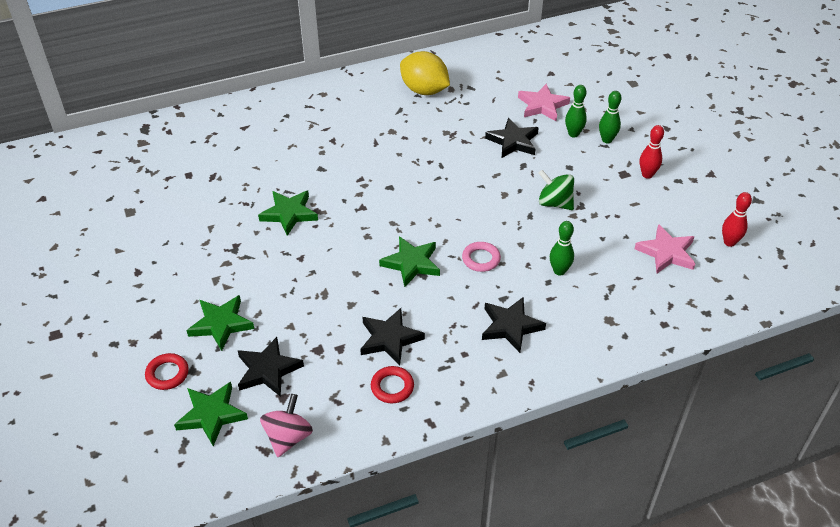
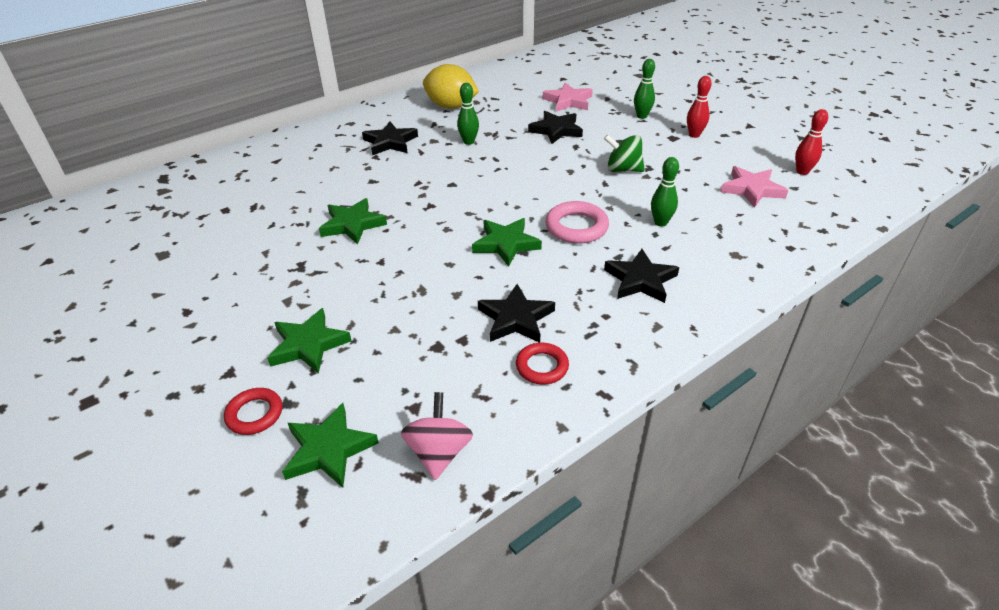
camera: 15 degrees left, 5 degrees down
black star [238,337,304,397] -> black star moved to [362,122,418,155]
pink ring [462,242,501,272] -> pink ring [545,201,609,244], size x1.50
green bowling pin [565,85,587,137] -> green bowling pin moved to [457,83,479,145]

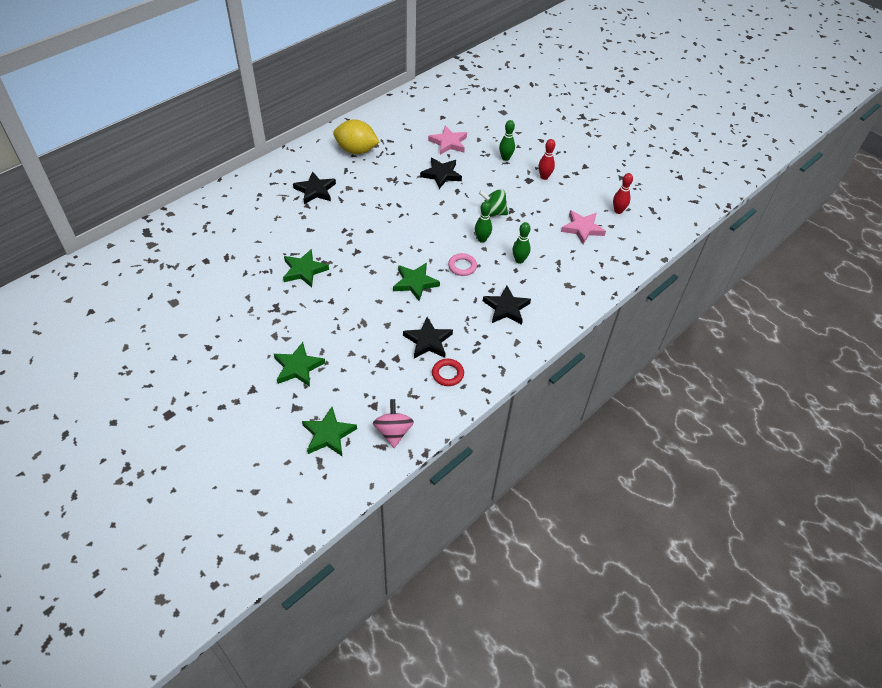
camera: 10 degrees left, 10 degrees up
red ring [224,388,282,435] -> none
green bowling pin [457,83,479,145] -> green bowling pin moved to [475,201,492,243]
pink ring [545,201,609,244] -> pink ring [448,253,477,276], size x0.66

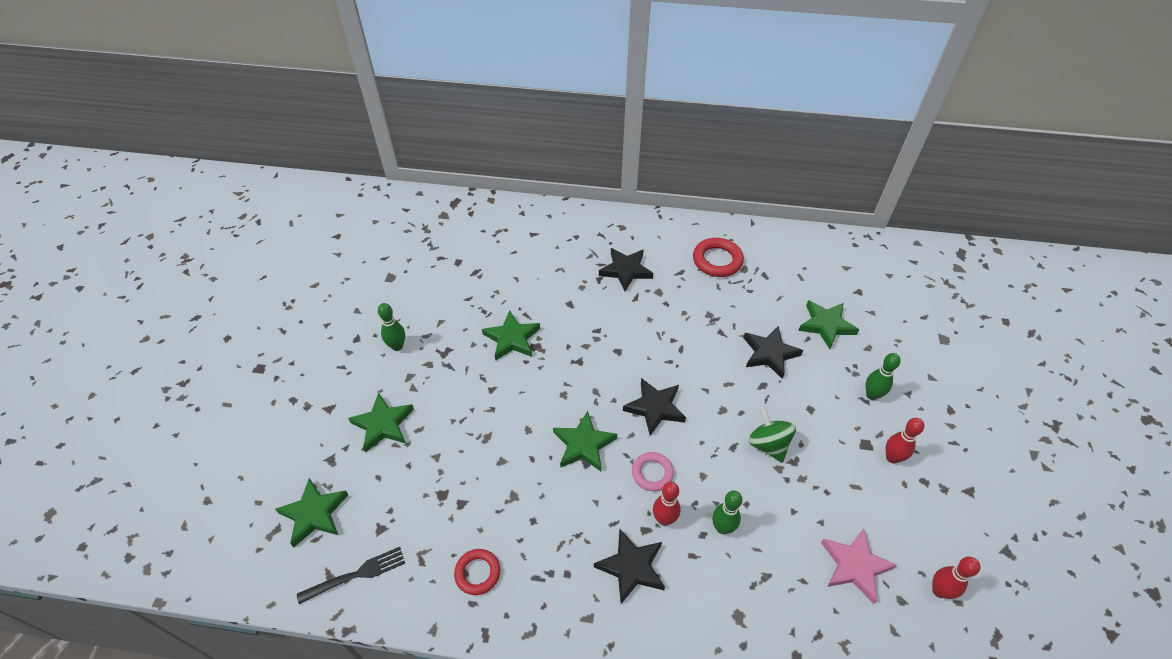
camera: 55 degrees right, 0 degrees up
yellow lemon [333,119,379,154] -> red ring [693,238,744,277]
pink spinning top [373,399,414,448] -> black fork [297,547,405,604]
black star [403,317,453,359] -> black star moved to [623,378,686,436]
pink star [428,125,467,155] -> green star [798,300,859,349]
green bowling pin [475,201,492,243] -> green bowling pin moved to [378,303,405,351]
none -> red bowling pin [653,482,681,526]

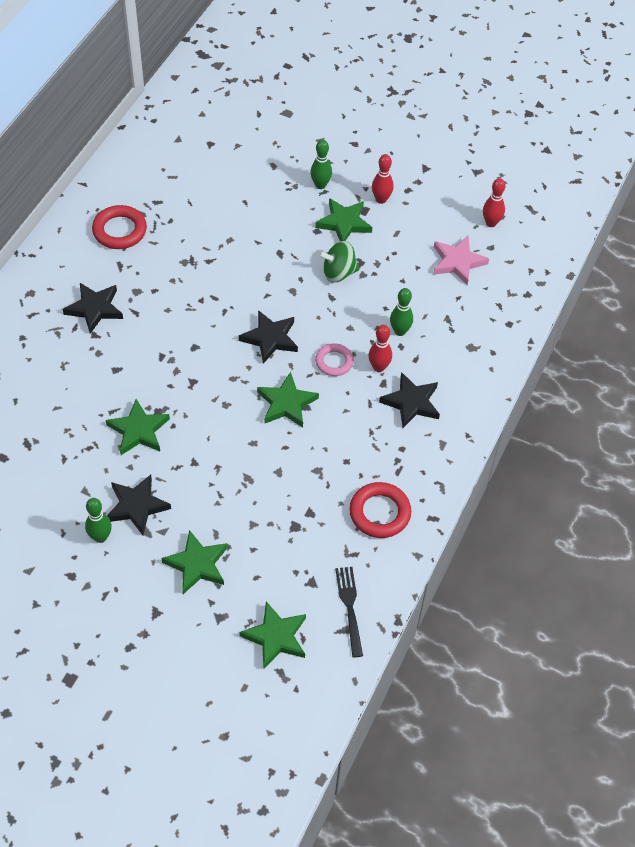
camera: 75 degrees left, 5 degrees up
red ring [454,549,500,595] -> red ring [349,482,411,538], size x1.50
black star [744,326,803,379] -> black star moved to [107,475,171,535]
green star [798,300,859,349] -> green star moved to [315,198,372,241]

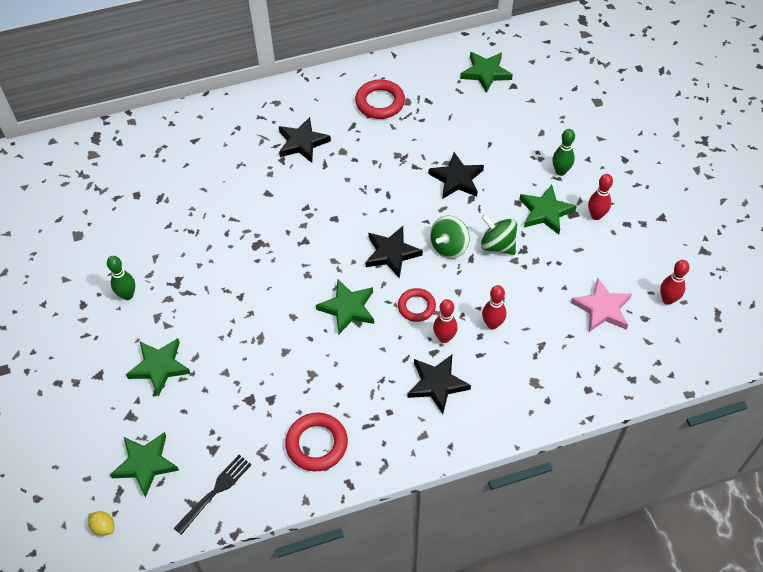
camera: 50 degrees right, 0 degrees up
green star [106,399,170,455] -> green star moved to [460,52,513,93]
black star [107,475,171,535] -> black star moved to [429,152,484,199]
pink ring [315,343,354,376] -> red ring [398,288,436,322]
green bowling pin [390,288,413,336] -> red bowling pin [482,285,506,329]
none -> yellow lemon [88,511,114,536]
none -> green spinning top [430,216,470,259]

